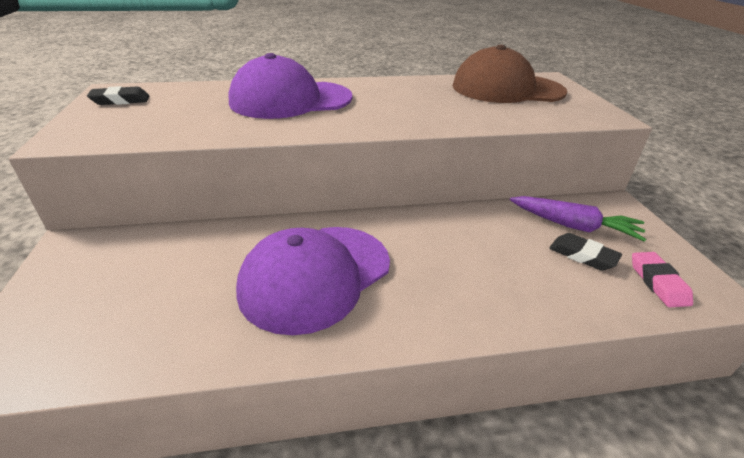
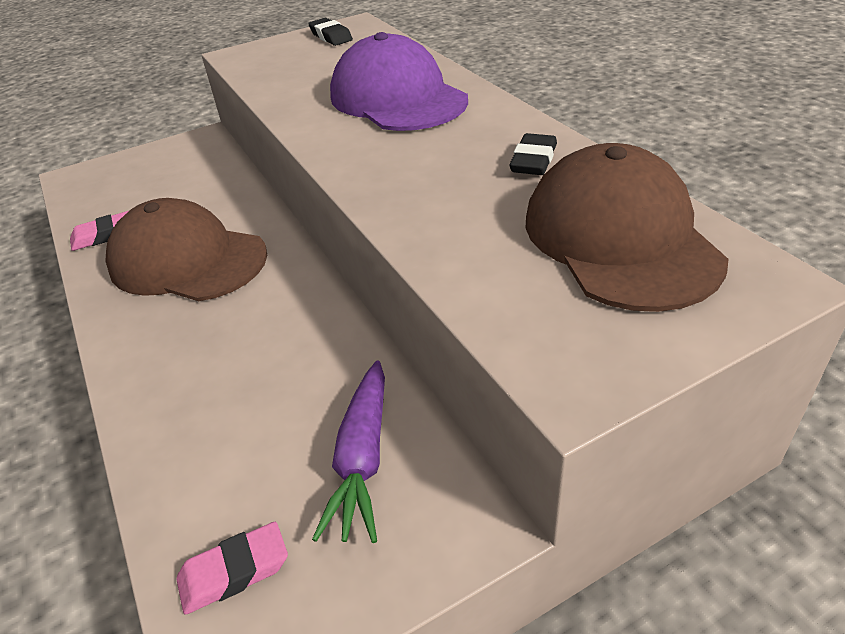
camera: 75 degrees right, 5 degrees up
purple cap [236,227,390,335] -> brown cap [105,198,267,301]
black eraser [549,233,622,271] -> black eraser moved to [509,133,557,175]
none -> pink eraser [70,211,128,251]

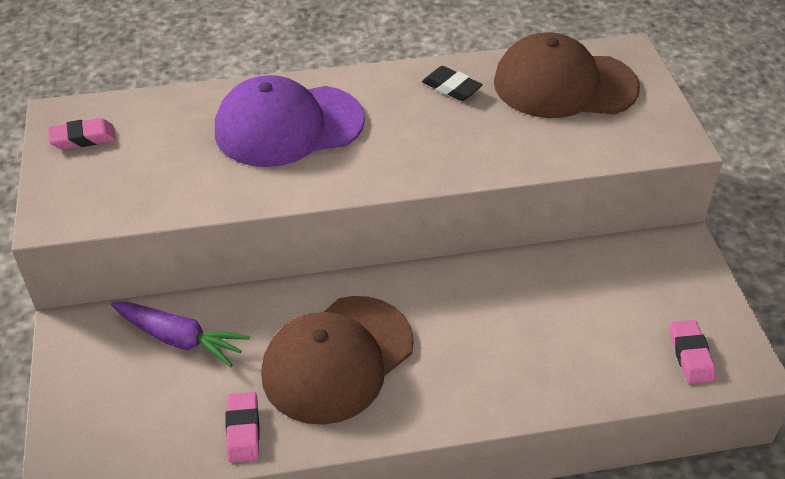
camera: 75 degrees left, 5 degrees up
black eraser [308,18,353,46] -> pink eraser [48,118,115,149]
purple carrot [312,360,385,543] -> purple carrot moved to [111,302,250,367]

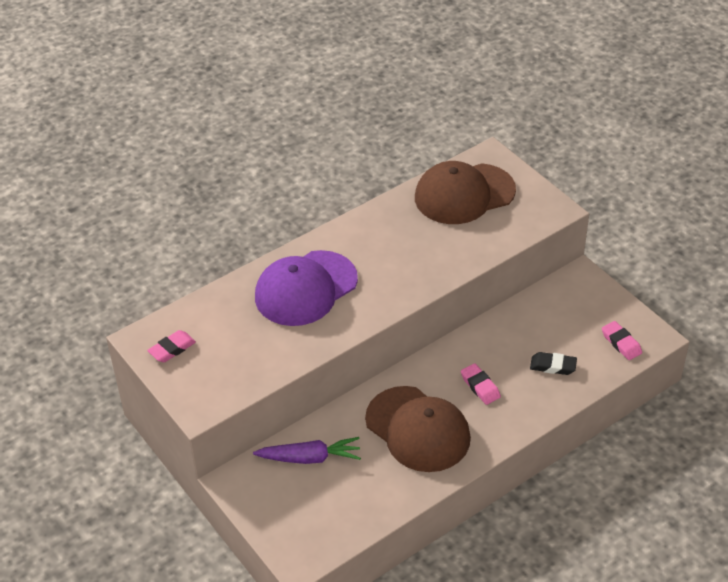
camera: 25 degrees left, 0 degrees up
pink eraser [225,392,260,463] -> pink eraser moved to [461,363,501,405]
brown cap [261,296,414,425] -> brown cap turned 60 degrees counterclockwise [365,386,471,472]
black eraser [422,66,483,101] -> black eraser moved to [530,352,577,375]

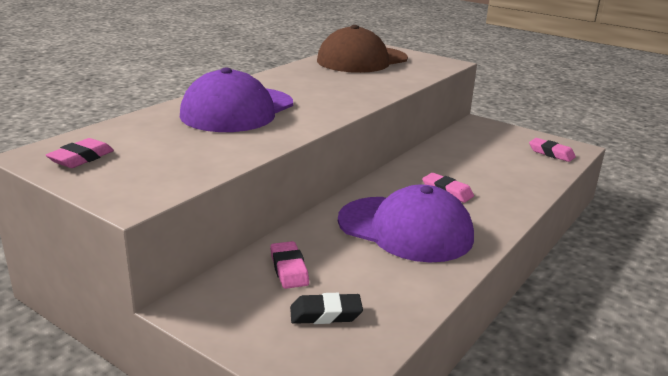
camera: 20 degrees left, 20 degrees down
purple carrot [253,437,361,464] -> pink eraser [270,241,309,289]
brown cap [365,386,471,472] -> purple cap [338,184,474,263]
black eraser [530,352,577,375] -> black eraser moved to [290,293,363,324]

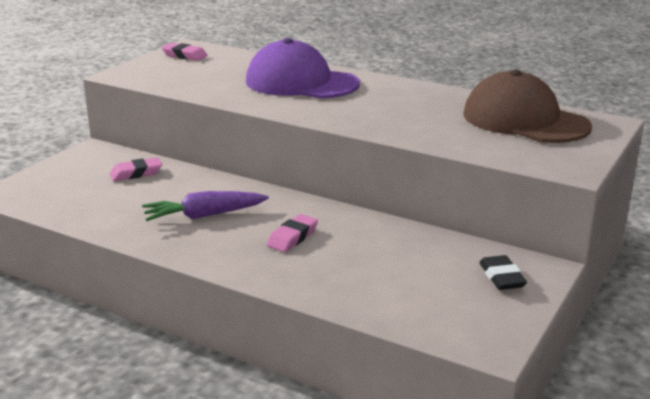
camera: 85 degrees right, 0 degrees up
black eraser [290,293,363,324] -> black eraser moved to [479,255,527,290]
purple cap [338,184,474,263] -> purple carrot [142,191,269,221]
pink eraser [529,138,576,162] -> none

